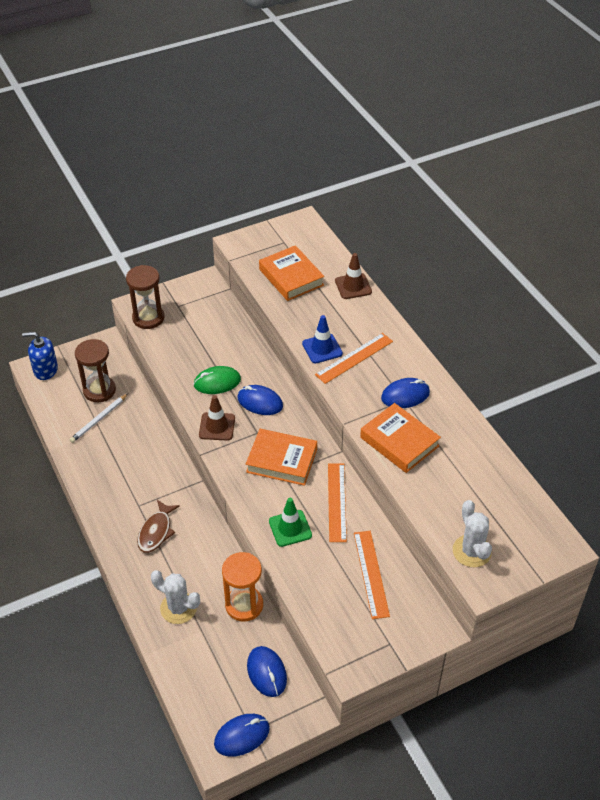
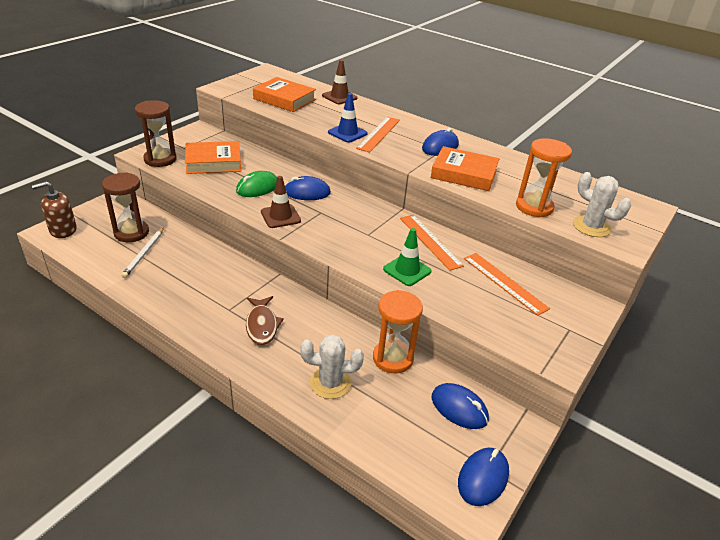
camera: 30 degrees left, 10 degrees down
blue soap dispenser [22,332,58,380] -> brown soap dispenser [32,181,77,238]
orange book [246,429,317,486] -> orange book moved to [185,141,241,174]
none -> orange hourglass [516,138,572,218]

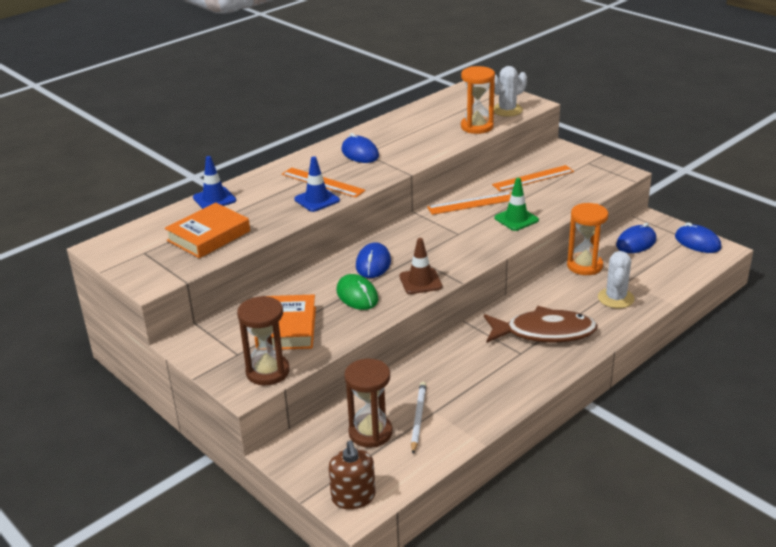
camera: 75 degrees left, 5 degrees down
white pencil [121,228,164,278] -> white pencil turned 105 degrees counterclockwise [411,382,426,454]
brown fish [246,296,284,345] -> brown fish [484,306,598,343], size x1.62
brown traffic cone [322,60,358,104] -> blue traffic cone [193,156,236,209]
orange book [431,146,499,191] -> none

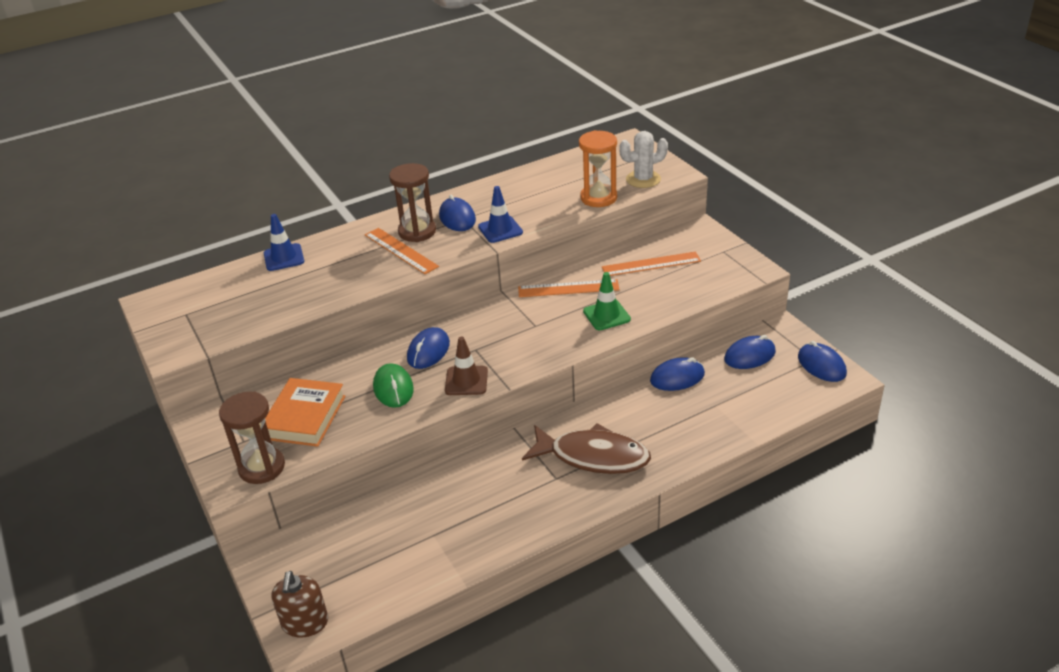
camera: 15 degrees right, 5 degrees up
orange book [165,203,250,258] -> none
blue traffic cone [294,156,340,212] -> blue traffic cone moved to [478,186,523,243]
brown hourglass [344,359,393,448] -> brown hourglass moved to [389,163,436,242]
white pencil [411,382,426,454] -> none
orange hourglass [567,203,608,275] -> blue mouse [650,357,705,391]
white cactus [598,251,634,308] -> none

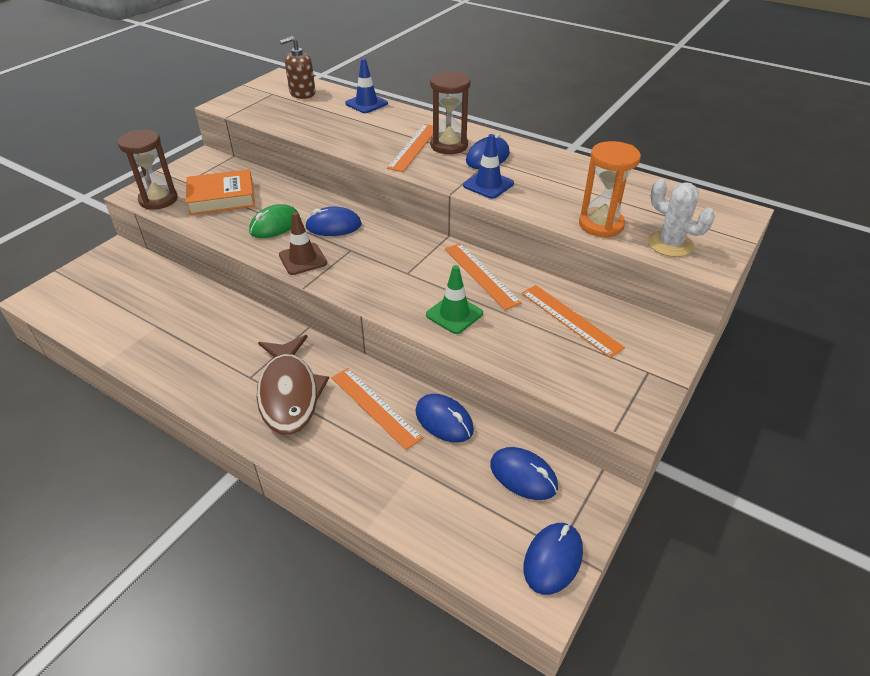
camera: 60 degrees right, 5 degrees up
brown soap dispenser [272,571,328,638] -> brown soap dispenser moved to [280,36,315,99]
none -> orange ruler [331,368,423,450]

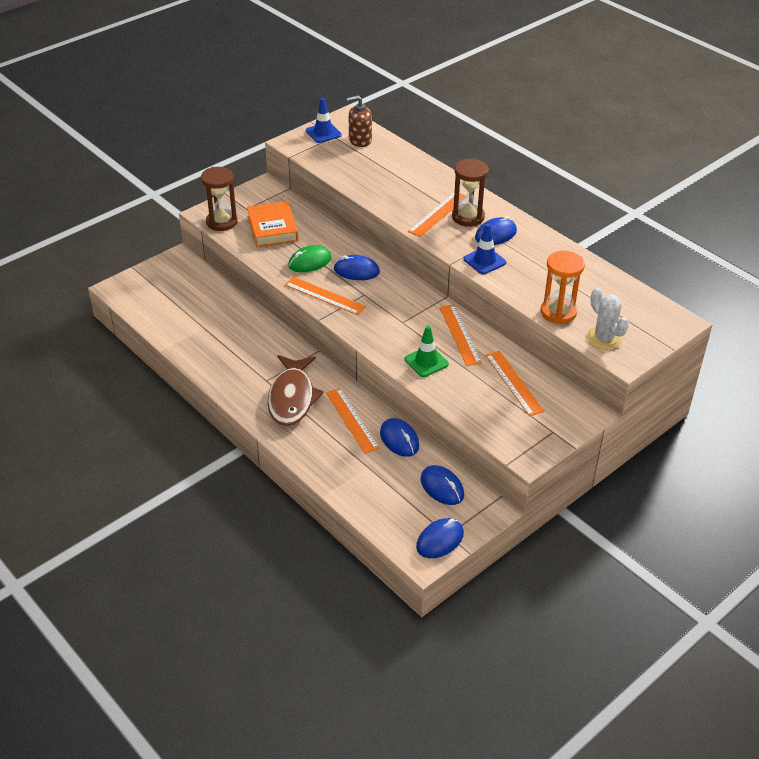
camera: 15 degrees right, 0 degrees up
orange book [186,169,255,215] -> orange book turned 75 degrees clockwise [247,201,298,247]
brown traffic cone [279,212,327,275] -> orange ruler [285,277,366,315]
blue traffic cone [345,58,388,113] -> blue traffic cone moved to [306,98,342,143]

